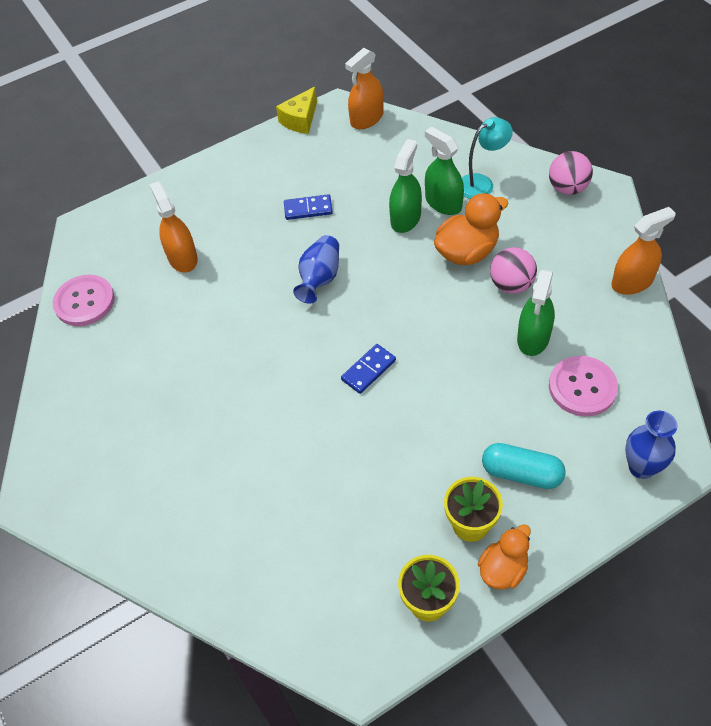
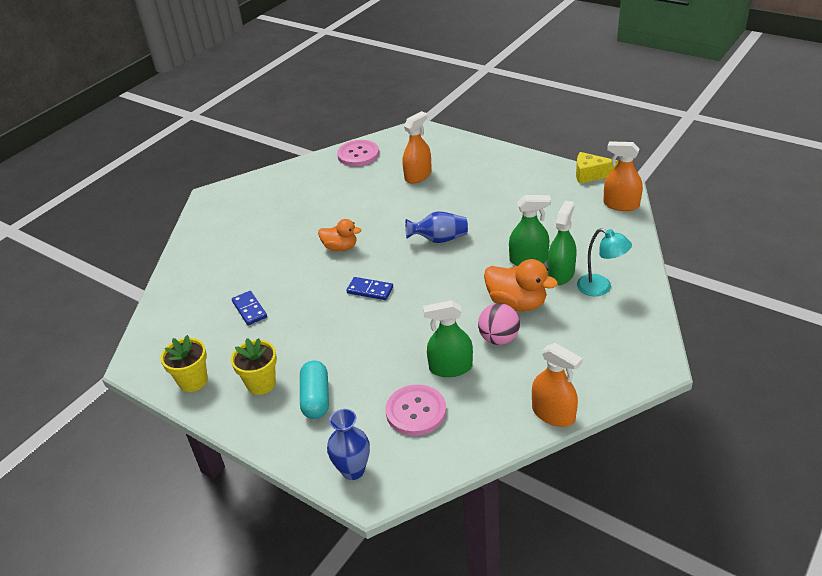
camera: 65 degrees right, 15 degrees down
blue domino [284,194,333,220] -> blue domino moved to [232,291,267,325]
orange duck [478,524,531,590] -> orange duck moved to [318,219,361,251]
pink ball [549,151,593,195] -> none

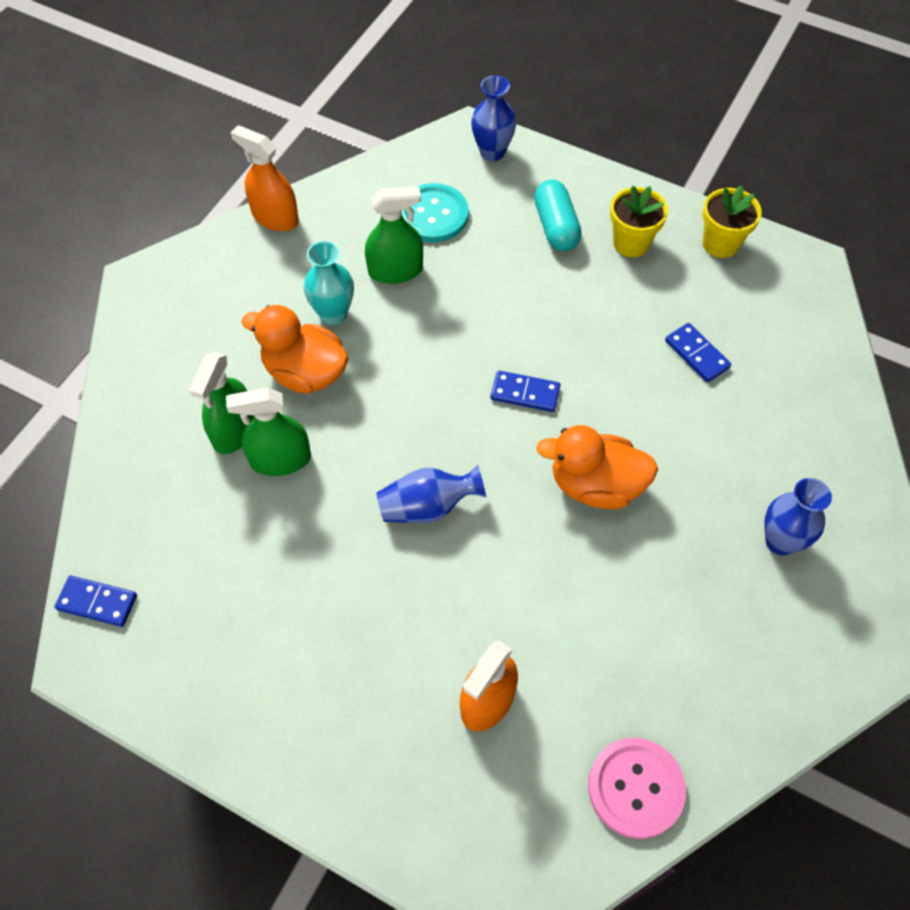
camera: 170 degrees right, 20 degrees up
orange duck [318,219,361,251] -> orange duck [536,425,658,509], size x1.52
pink button [386,385,446,436] -> turquoise button [402,183,469,242]
pink ball [478,303,520,345] -> turquoise vase [304,241,354,325]
yellow cheese [576,152,618,184] -> none
turquoise lamp [577,228,632,296] -> none
orange spray bottle [603,141,643,211] -> blue domino [54,576,137,627]
none -> blue vase [764,478,832,555]

